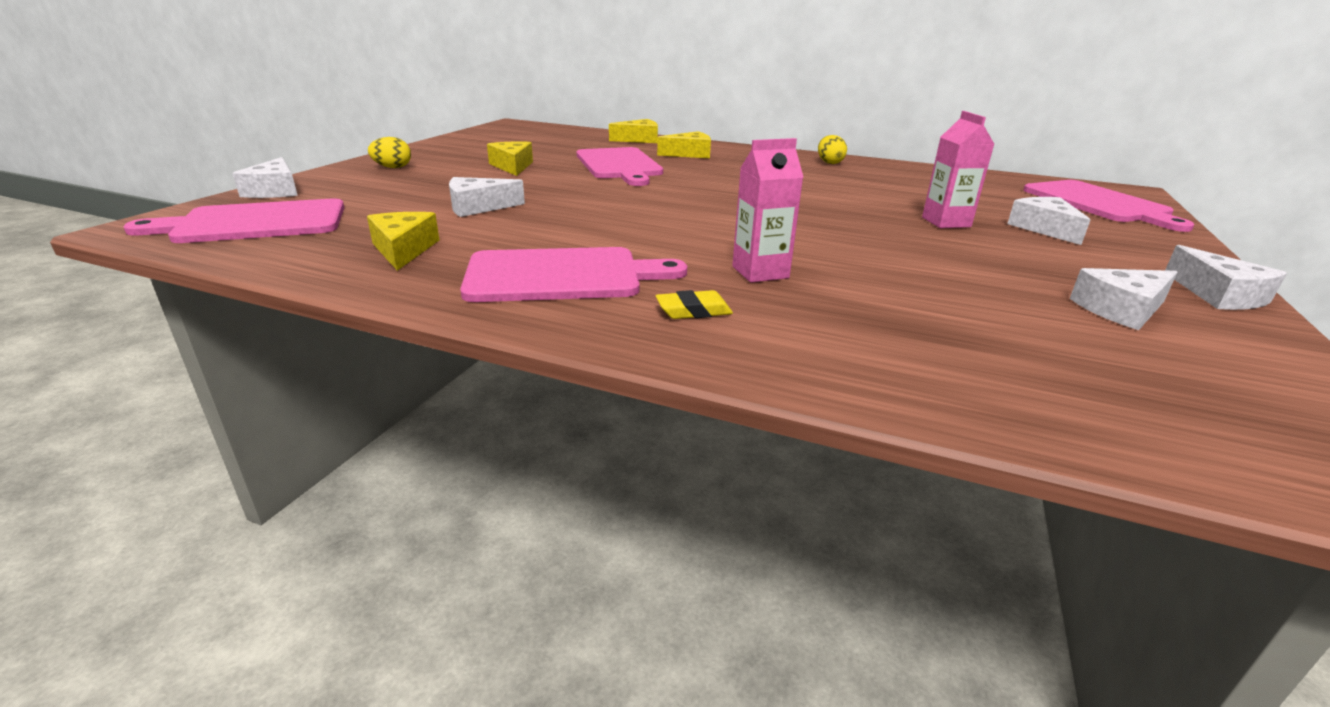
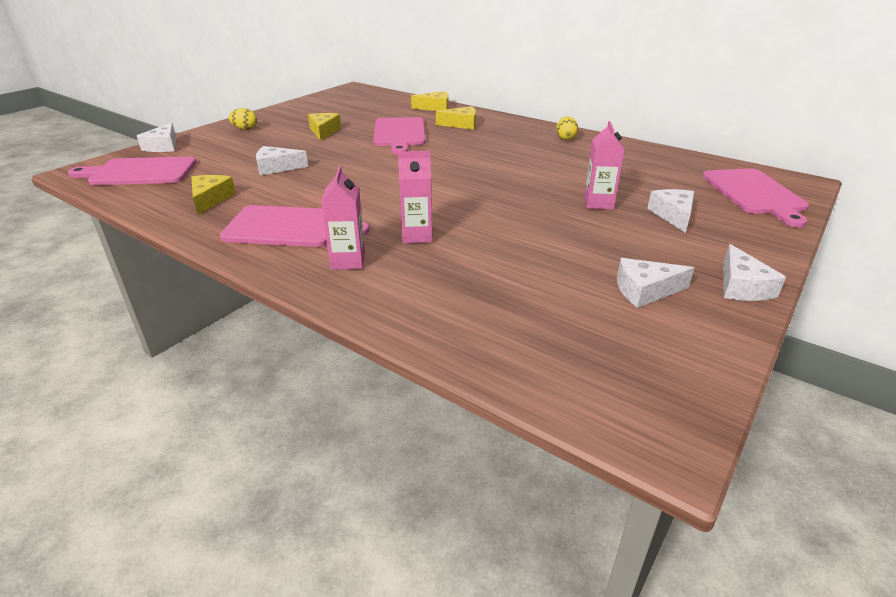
camera: 15 degrees right, 5 degrees up
yellow eraser [656,290,733,319] -> pink carton [321,166,365,270]

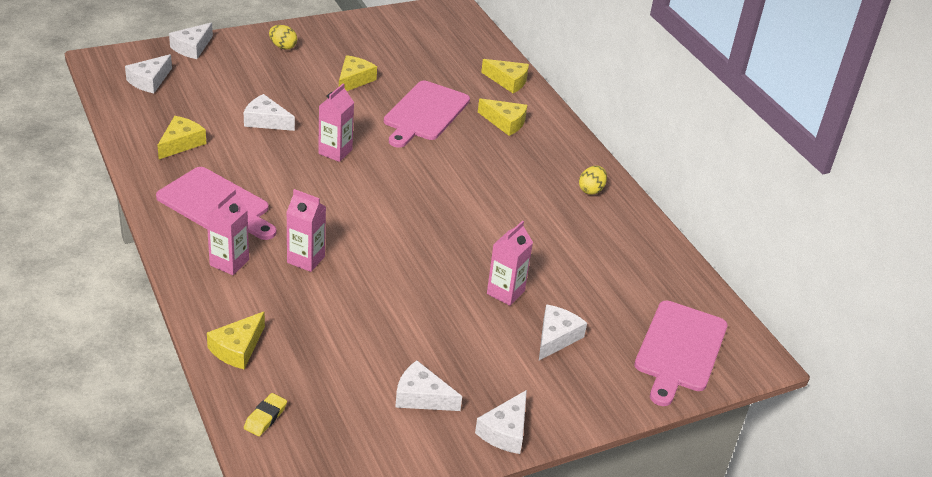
camera: 25 degrees right, 5 degrees up
pink cutting board [68,157,196,185] -> white cheese [125,54,172,93]
none -> yellow cheese [207,312,265,369]
none -> yellow eraser [244,393,287,436]
none -> pink carton [318,83,354,162]

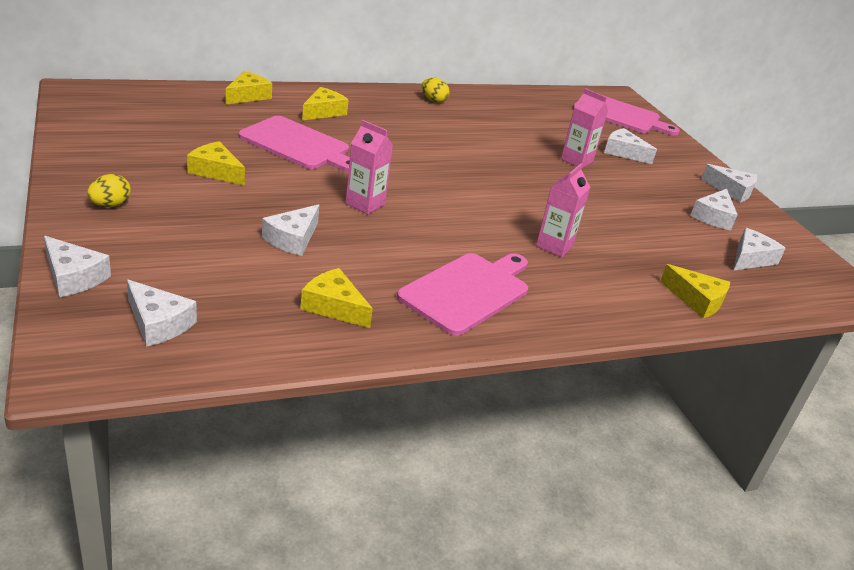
camera: 85 degrees left, 5 degrees down
pink carton [207,189,249,275] -> none
yellow eraser [244,393,287,436] -> none
none -> white cheese [733,228,786,271]

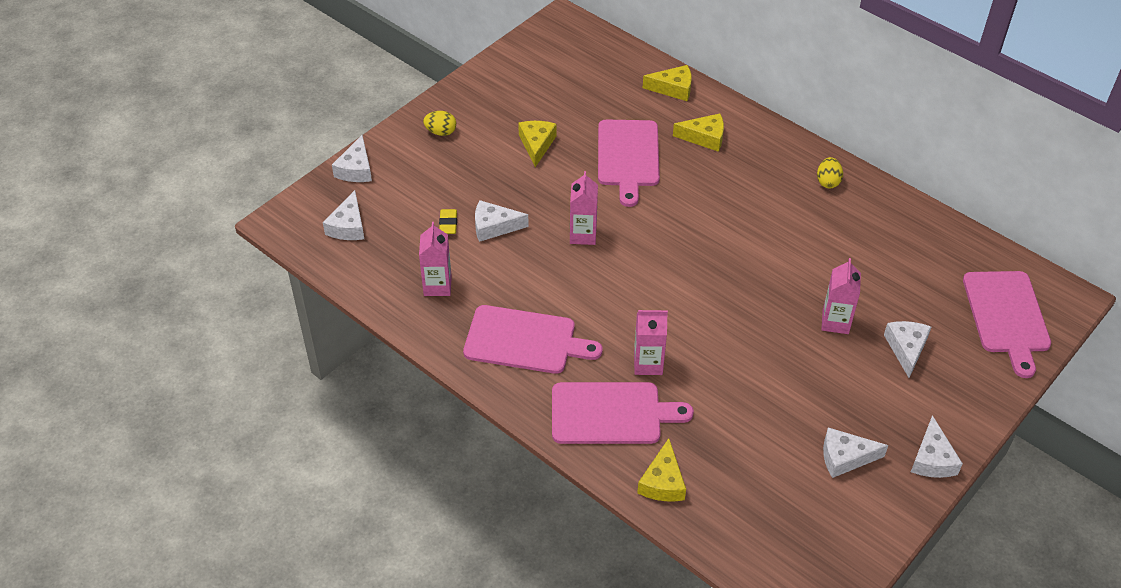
camera: 65 degrees right, 15 degrees up
yellow cheese [300,268,373,328] -> pink carton [419,222,452,296]
white cheese [733,228,786,271] -> none
none -> yellow eraser [439,209,457,234]
none -> pink cutting board [552,382,694,444]

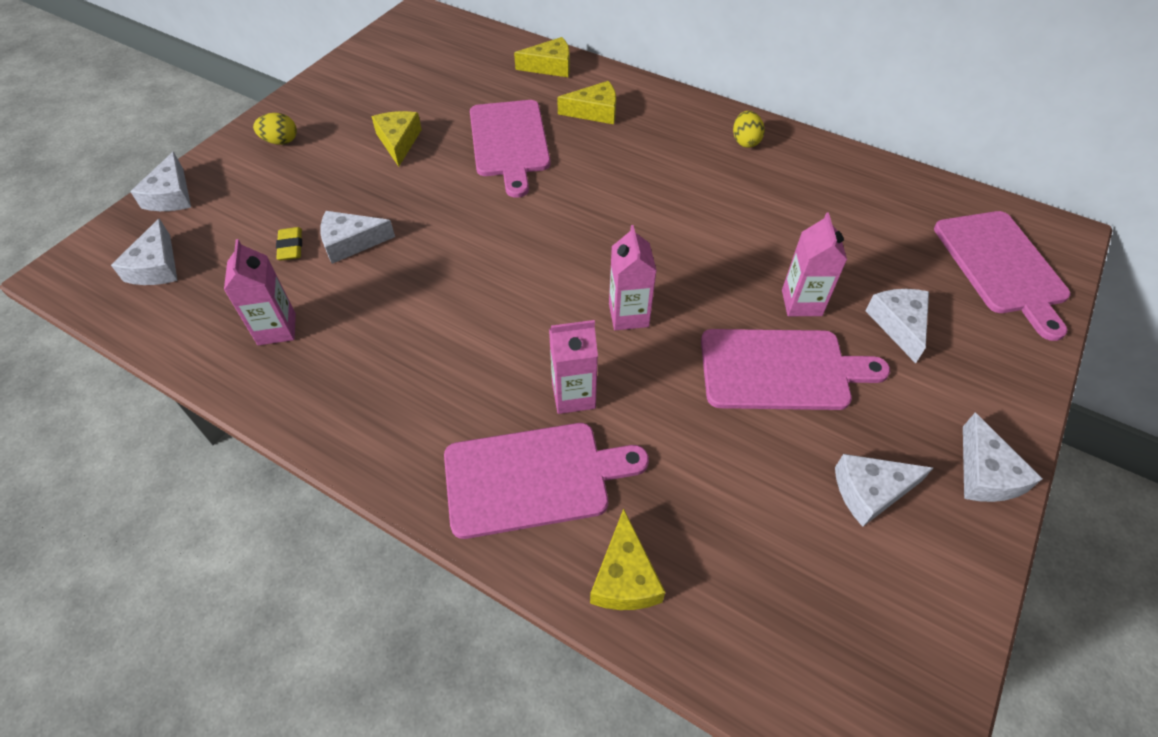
camera: 10 degrees left, 5 degrees up
pink cutting board [463,305,602,374] -> pink cutting board moved to [701,329,890,410]
pink carton [570,171,598,245] -> pink carton moved to [609,225,657,330]

